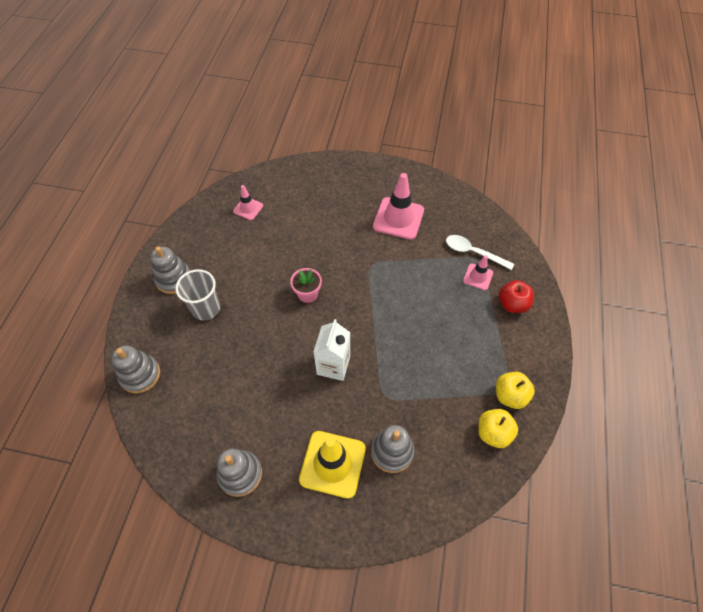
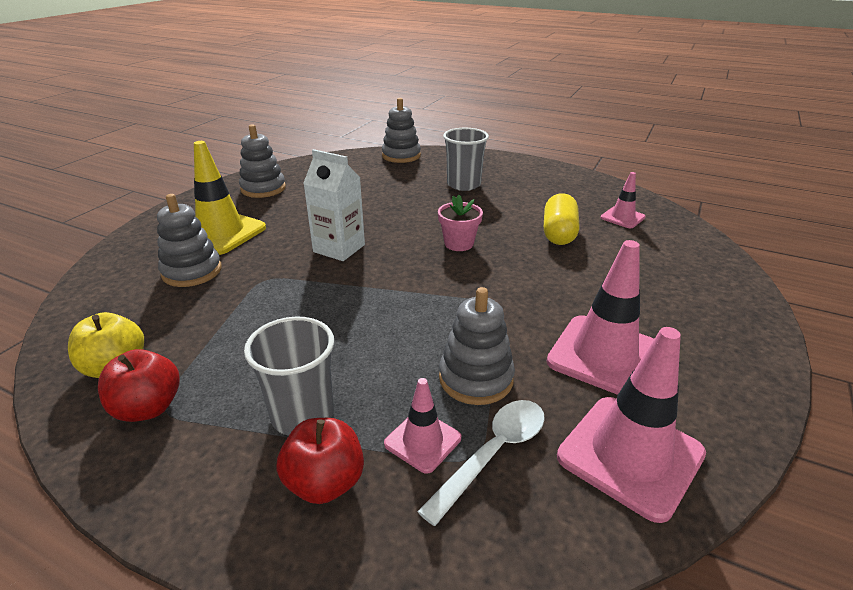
camera: 105 degrees right, 25 degrees down
grey stacking toy [151,246,190,294] -> grey stacking toy moved to [439,287,515,405]
yellow apple [496,372,535,409] -> red apple [98,349,180,422]
none -> grey cup [244,317,334,436]
none -> yellow capsule [544,193,579,245]
none -> pink traffic cone [557,327,706,523]

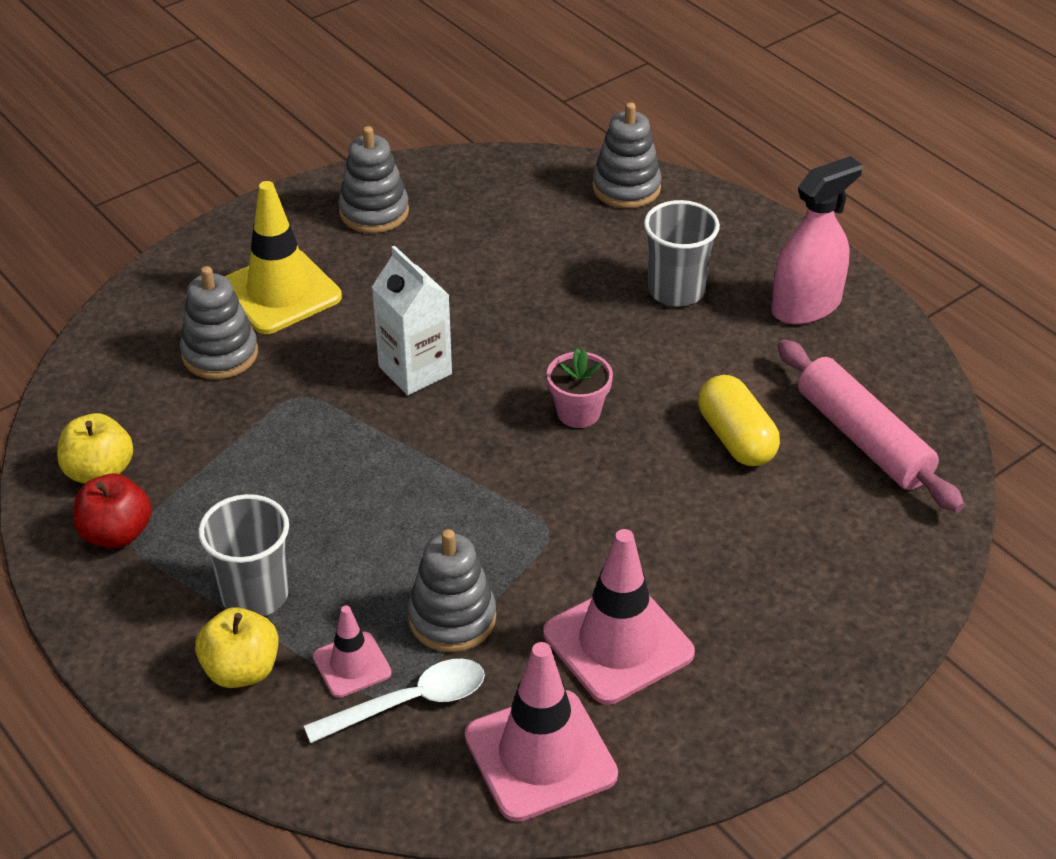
camera: 25 degrees right, 10 degrees up
red apple [276,418,364,504] -> yellow apple [195,607,279,688]
yellow capsule [544,193,579,245] -> yellow capsule turned 60 degrees counterclockwise [698,375,780,466]
pink traffic cone [600,172,646,228] -> pink rolling pin [777,339,964,512]
none -> pink spray bottle [771,156,862,325]

